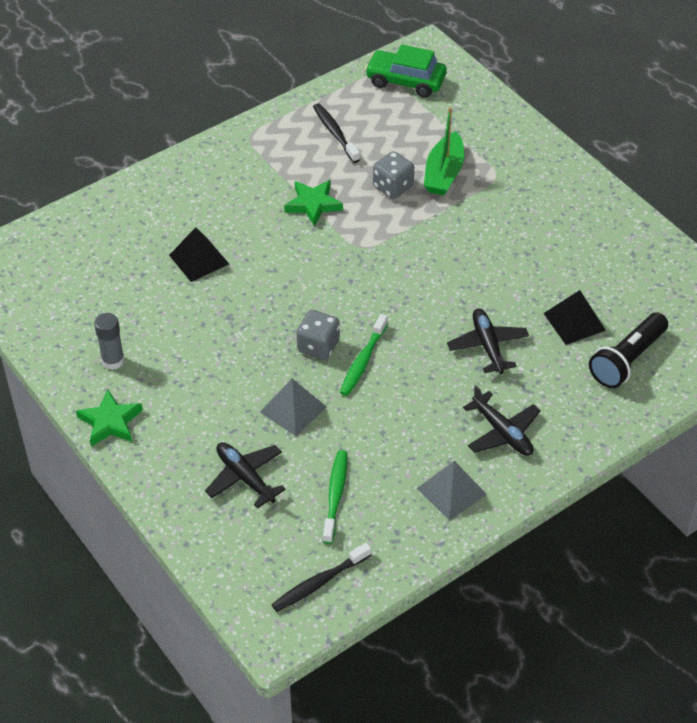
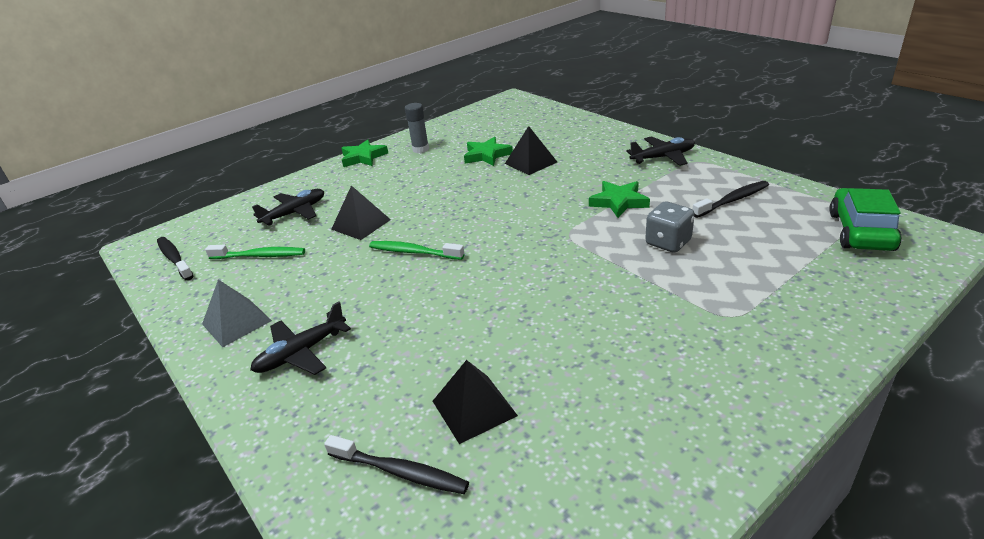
camera: 90 degrees right, 15 degrees down
grey pyramid [260,378,327,436] -> black pyramid [331,185,391,240]
grey dice [297,310,340,360] -> none
green boat [424,107,465,196] -> none
black plane [447,309,529,374] -> black plane moved to [626,136,695,166]
black flashlight [589,312,668,388] -> black toothbrush [324,435,469,494]
none -> green star [464,137,513,166]

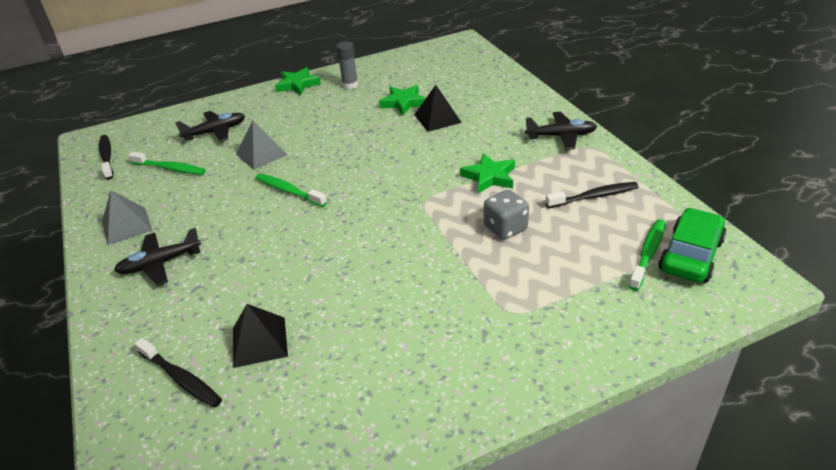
camera: 15 degrees right, 5 degrees up
black pyramid [331,185,391,240] -> grey pyramid [236,120,287,170]
none -> green toothbrush [629,219,666,291]

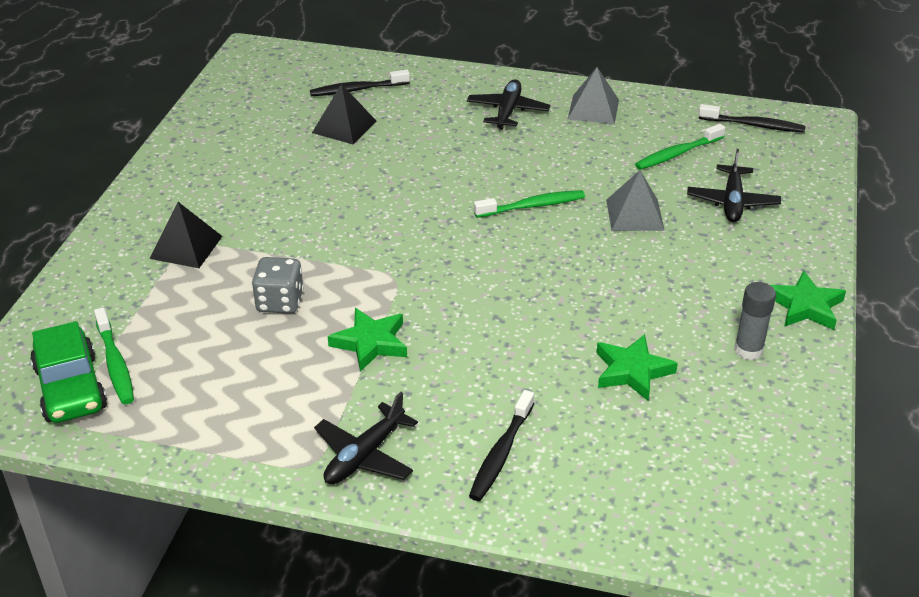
camera: 125 degrees right, 0 degrees up
black pyramid [414,85,462,132] -> black pyramid moved to [149,202,222,268]
black toothbrush [546,182,639,208] -> black toothbrush moved to [469,390,534,501]

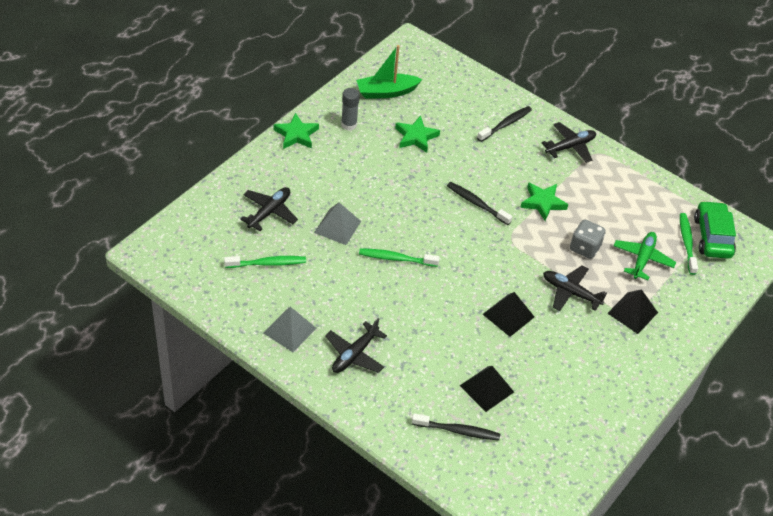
camera: 160 degrees left, 10 degrees up
black toothbrush [698,104,806,132] -> black toothbrush moved to [447,182,513,225]
none -> green boat [356,45,422,99]
none -> black pyramid [483,292,534,337]
none -> black plane [543,265,607,311]
none -> green plane [614,232,676,280]

